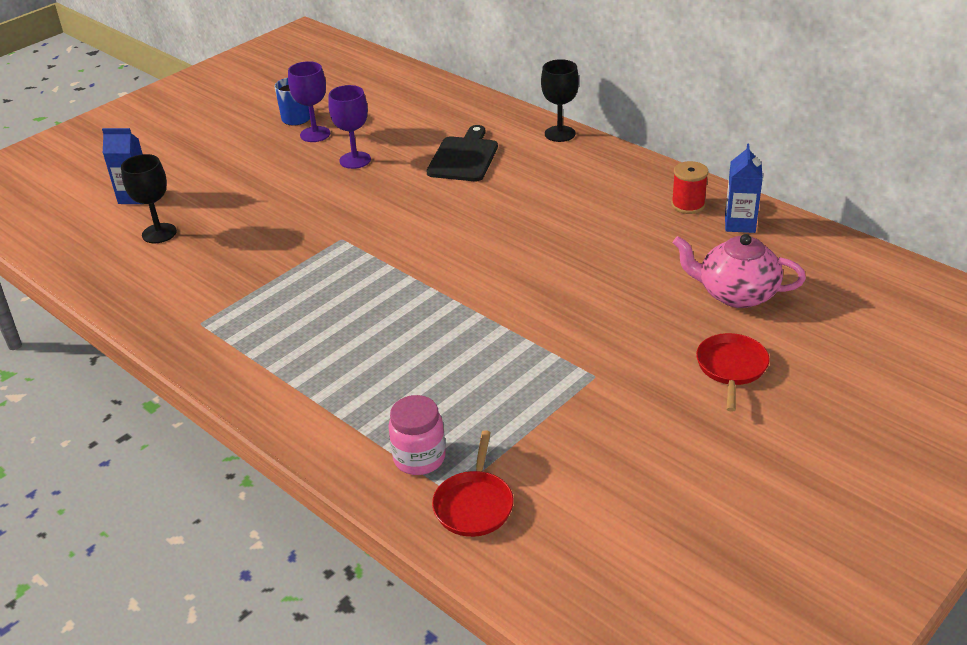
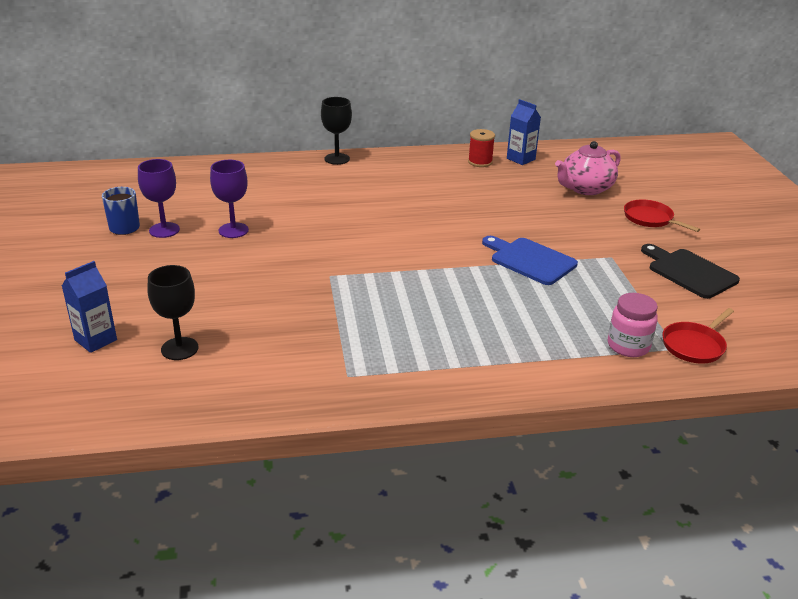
camera: 55 degrees left, 5 degrees down
black cutting board [427,125,498,181] -> black cutting board moved to [641,244,740,299]
red pan [432,430,514,537] -> red pan turned 90 degrees clockwise [662,308,734,364]
none -> blue cutting board [482,236,578,285]

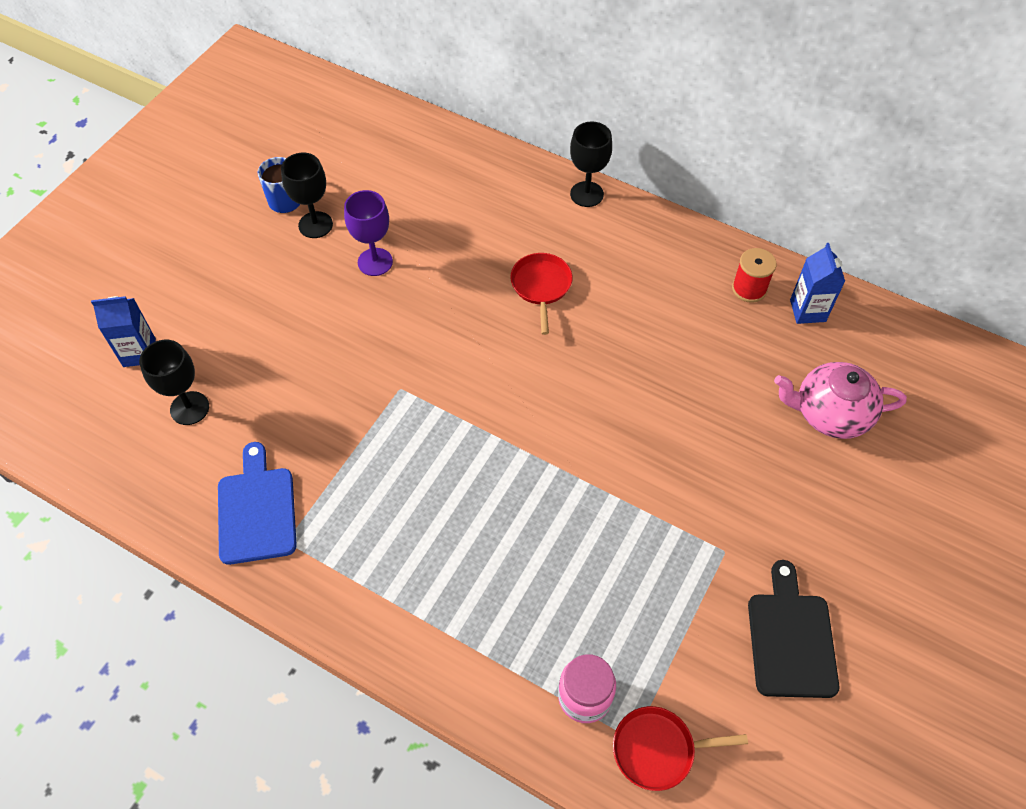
camera: 40 degrees right, 25 degrees up
purple goblet [138,159,180,238] -> black goblet [281,153,333,238]
blue cutting board [482,236,578,285] -> blue cutting board moved to [218,442,297,565]
red pan [624,199,700,232] -> red pan moved to [510,253,573,335]

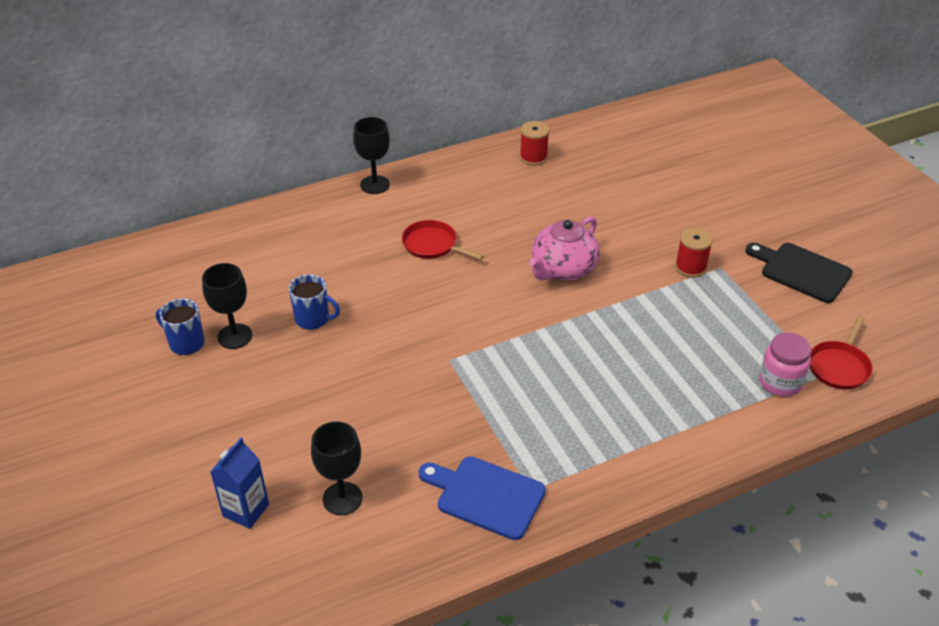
camera: 55 degrees left, 15 degrees down
purple goblet [344,190,393,276] -> blue mug [289,274,340,330]
pink teapot [774,362,907,439] -> pink teapot moved to [529,216,600,281]
blue carton [790,243,845,324] -> none
none -> red spool [675,228,713,278]

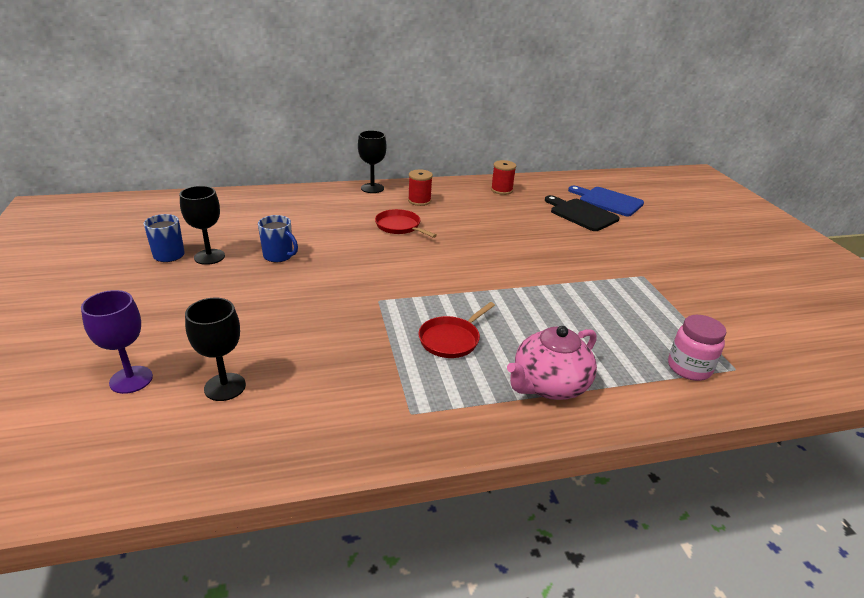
camera: 10 degrees right, 10 degrees down
blue carton [210,438,269,529] -> purple goblet [81,290,153,394]
blue cutting board [419,456,546,540] -> blue cutting board moved to [568,186,644,216]
pink teapot [529,216,600,281] -> pink teapot moved to [507,326,597,400]
red spool [675,228,713,278] -> red spool moved to [408,169,433,206]
black cutting board [746,243,853,303] -> black cutting board moved to [545,195,620,231]
red pan [810,316,873,390] -> red pan moved to [418,302,495,358]

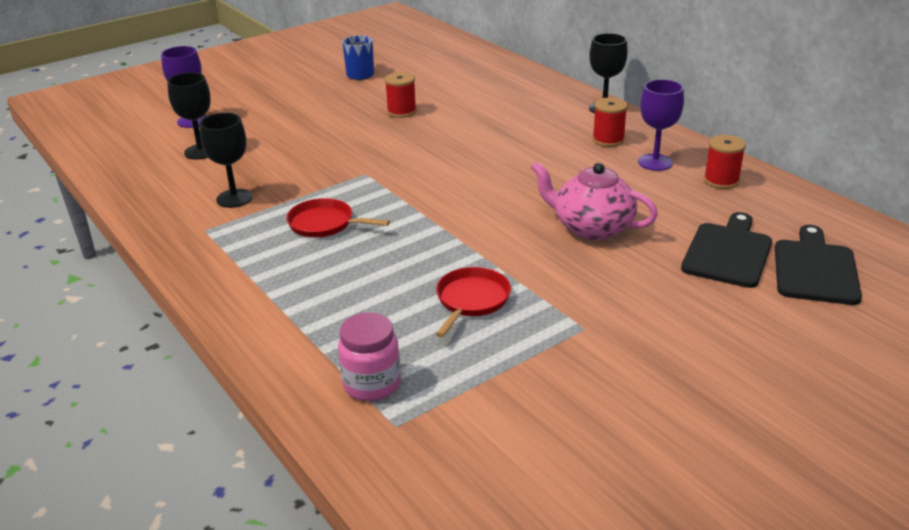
camera: 70 degrees right, 0 degrees up
black goblet [180,186,225,265] -> black goblet moved to [200,113,253,208]
blue mug [258,215,298,262] -> red spool [385,72,417,118]
red pan [375,209,437,238] -> red pan moved to [436,267,511,338]
pink teapot [507,326,597,400] -> pink teapot moved to [531,161,658,240]
blue cutting board [568,186,644,216] -> black cutting board [775,225,862,305]
none -> purple goblet [638,79,684,171]

